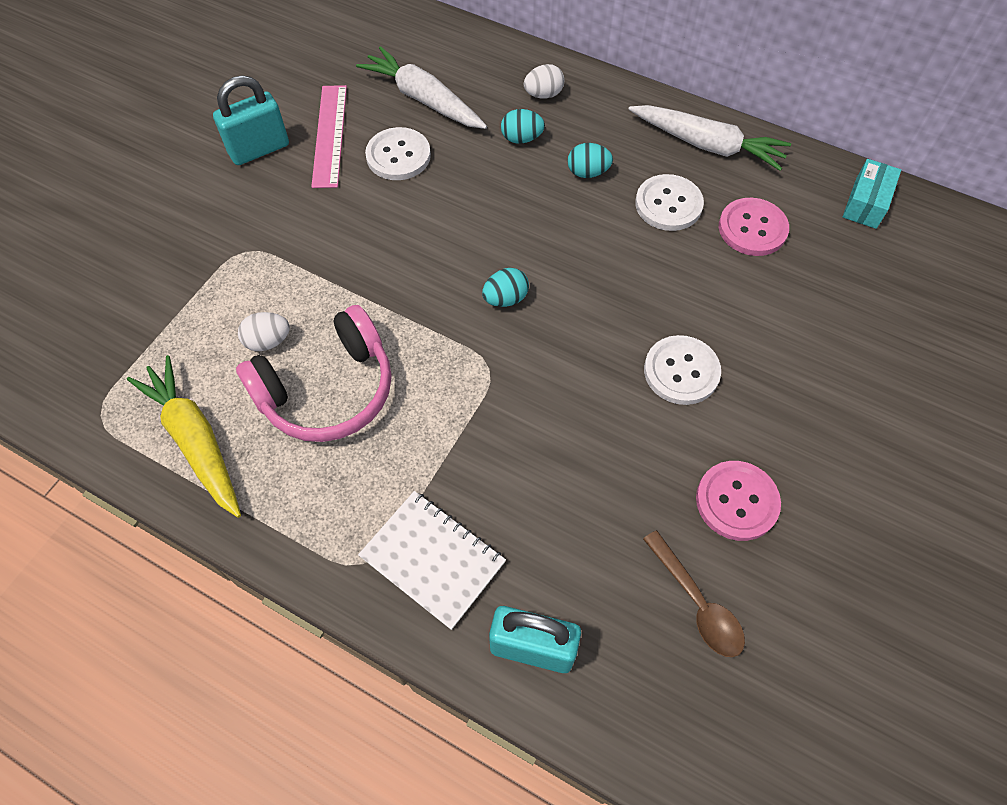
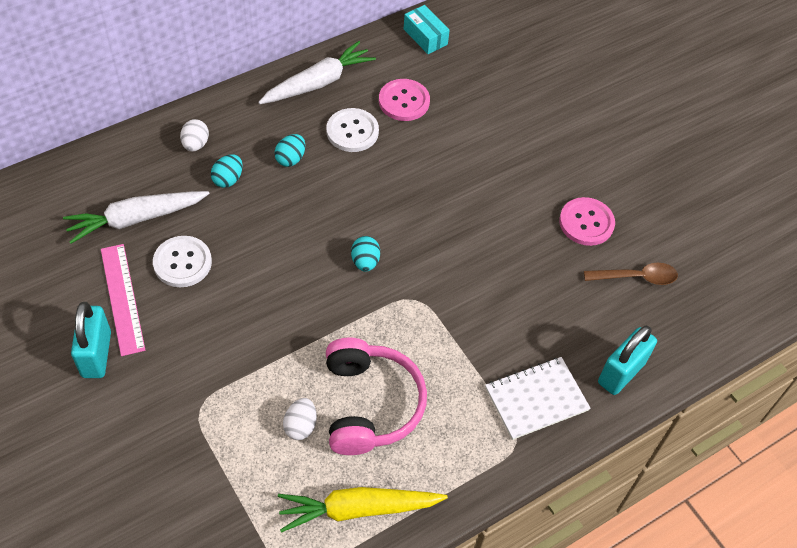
camera: 65 degrees left, 5 degrees down
pink ruler [311,85,347,188] -> pink ruler turned 45 degrees clockwise [101,244,145,356]
white button [644,335,721,405] -> none

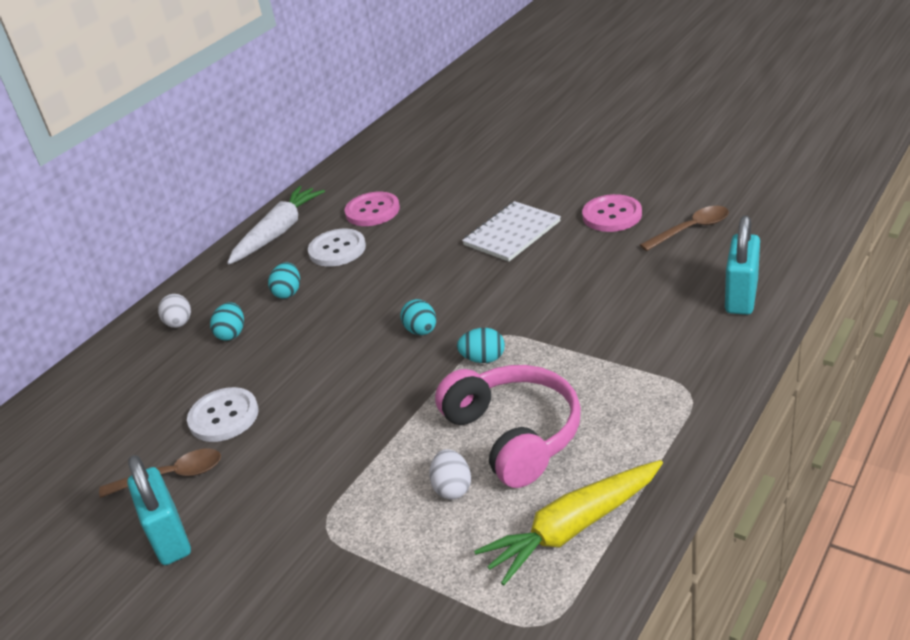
camera: 15 degrees left, 20 degrees down
white carrot [63,191,209,244] -> none
pink ruler [101,244,145,356] -> brown spoon [99,449,221,498]
turquoise box [404,5,450,54] -> none
white notebook [485,357,591,440] -> white notebook moved to [462,201,561,261]
none -> turquoise egg [457,328,505,363]

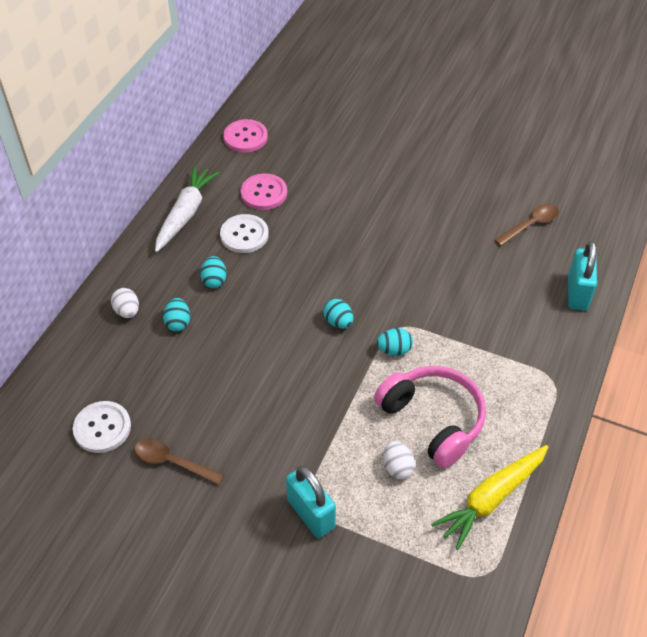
camera: 15 degrees left, 15 degrees up
brown spoon [99,449,221,498] -> brown spoon turned 135 degrees counterclockwise [135,438,224,485]
turquoise padlock [127,455,191,565] -> turquoise padlock moved to [286,466,336,538]
white button [187,387,259,442] -> white button moved to [73,401,131,453]
white notebook [462,201,561,261] -> none
pink button [582,194,642,232] -> pink button moved to [223,119,268,153]

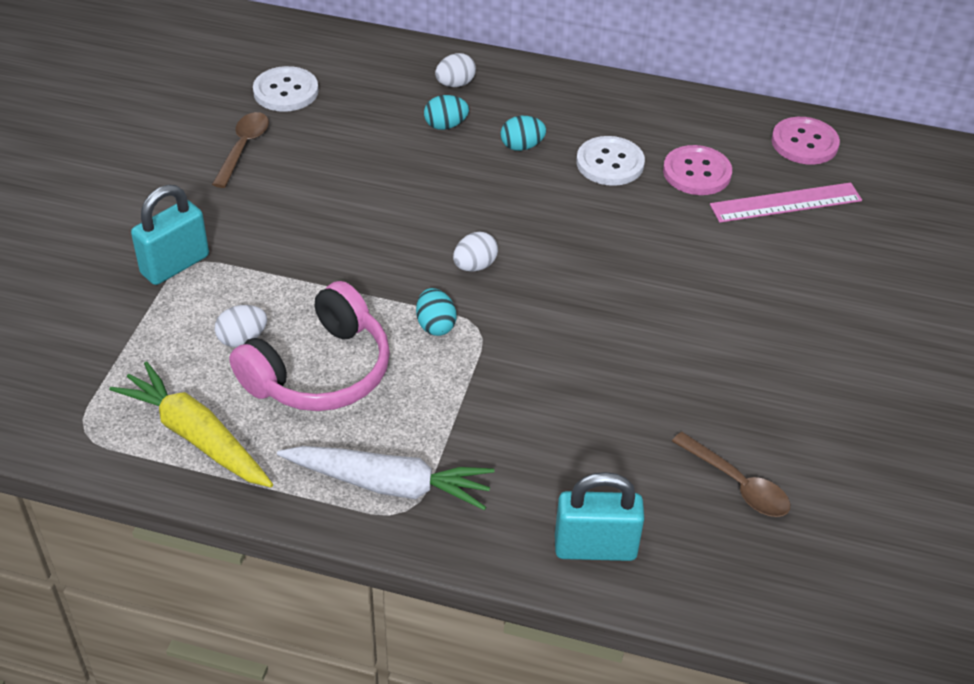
camera: 80 degrees right, 5 degrees down
white carrot [155,166,219,252] -> white carrot moved to [277,446,494,510]
turquoise egg [323,299,353,329] -> white egg [453,232,498,272]
none -> pink ruler [710,182,862,223]

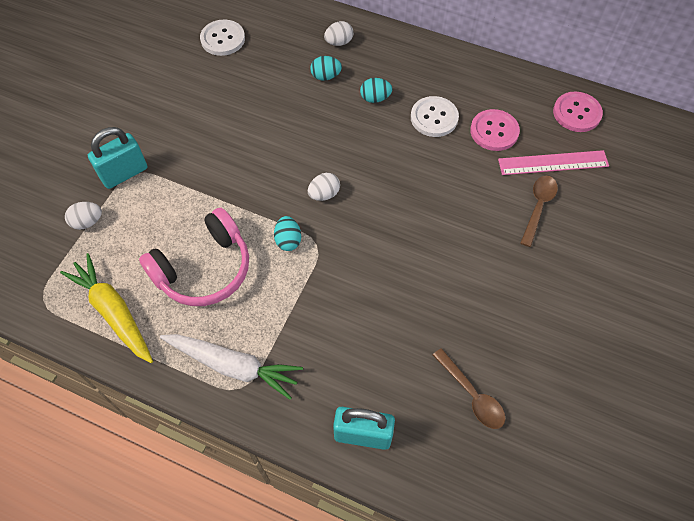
camera: 10 degrees right, 15 degrees up
brown spoon [212,112,269,188] -> brown spoon moved to [521,176,558,247]
white egg [215,305,267,347] -> white egg moved to [65,202,102,230]

